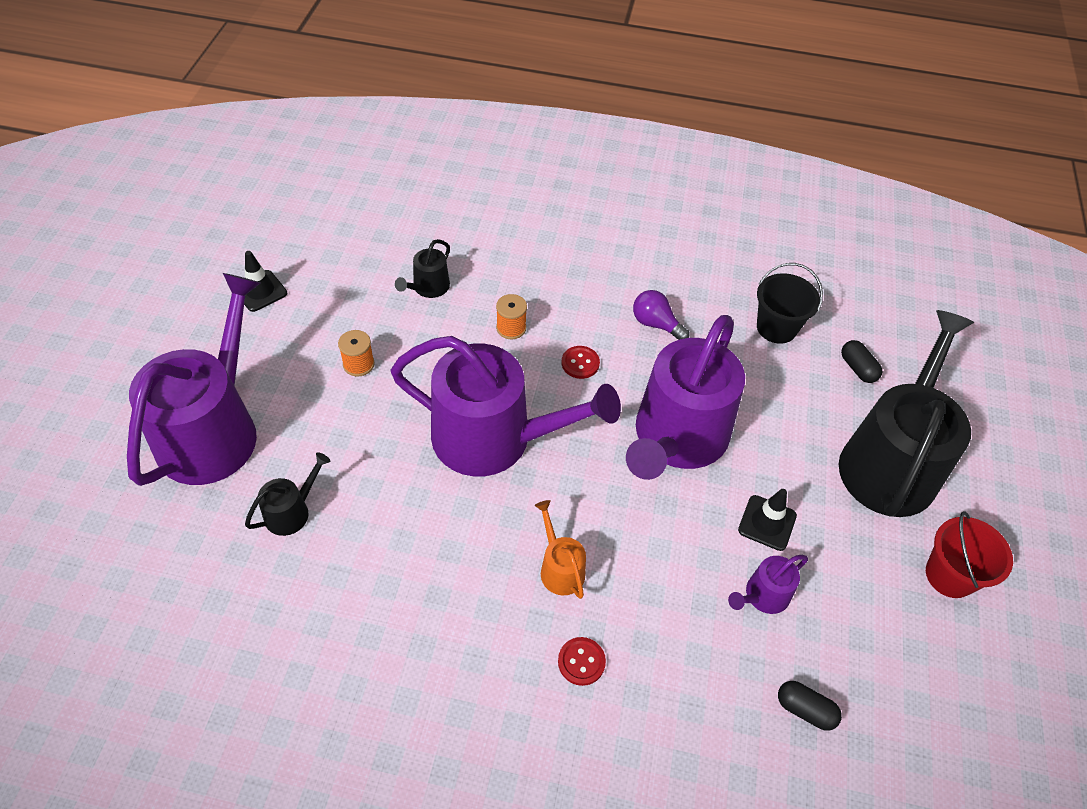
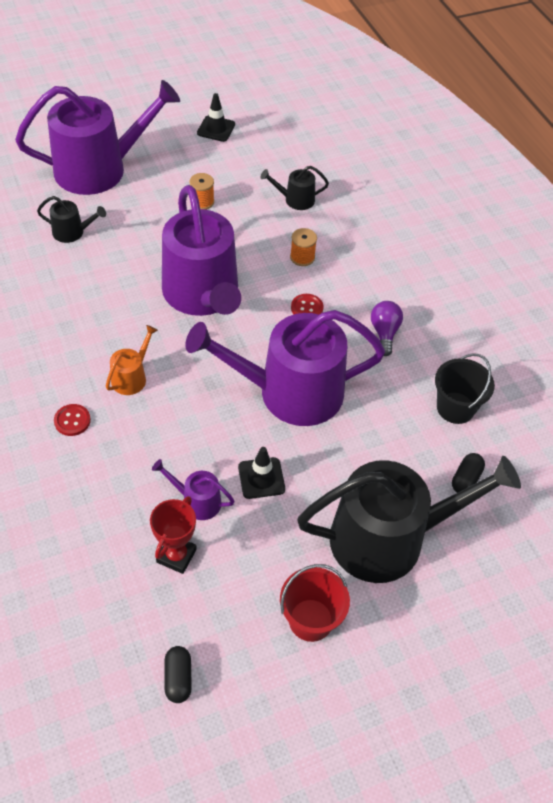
camera: 55 degrees right, 0 degrees up
black capsule [778,681,842,731] -> black capsule moved to [165,646,192,703]
none -> red trophy [150,496,197,574]

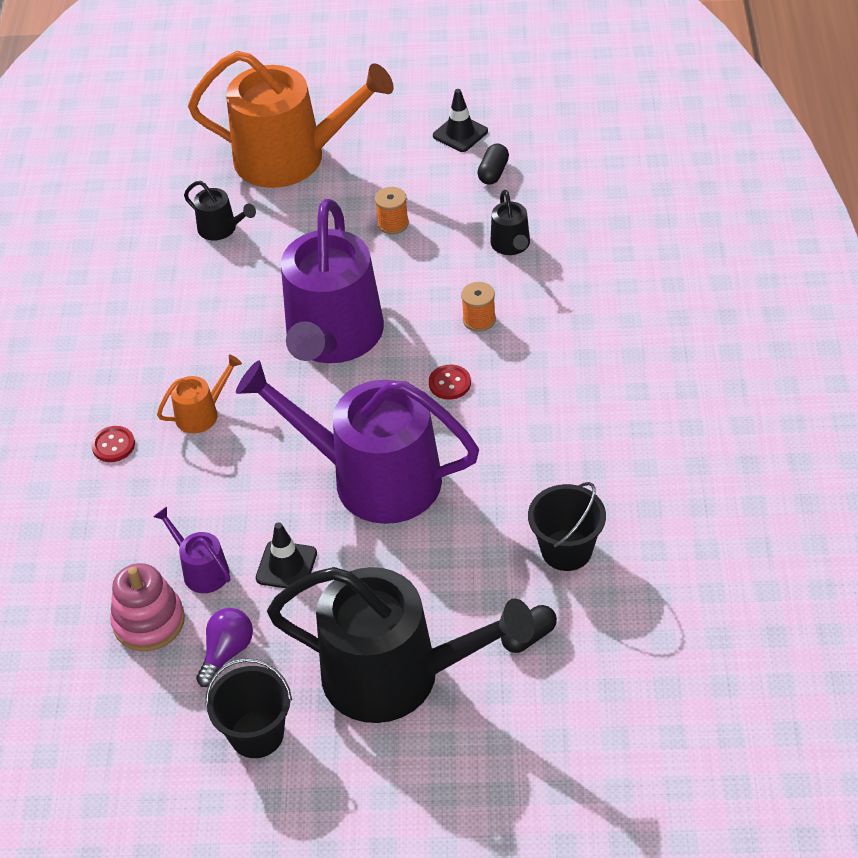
camera: 30 degrees right, 5 degrees down
purple watering can [15,80,180,195] -> orange watering can [188,51,394,188]
red trophy [150,496,197,574] -> pink stacking toy [110,563,185,651]
black capsule [165,646,192,703] -> black capsule moved to [477,144,509,185]
black watering can [260,166,329,210] -> black watering can turned 120 degrees counterclockwise [490,190,530,255]
red bucket [280,564,350,642] -> black bucket [206,658,292,758]
purple light bulb [371,301,403,356] -> purple light bulb moved to [196,608,253,687]

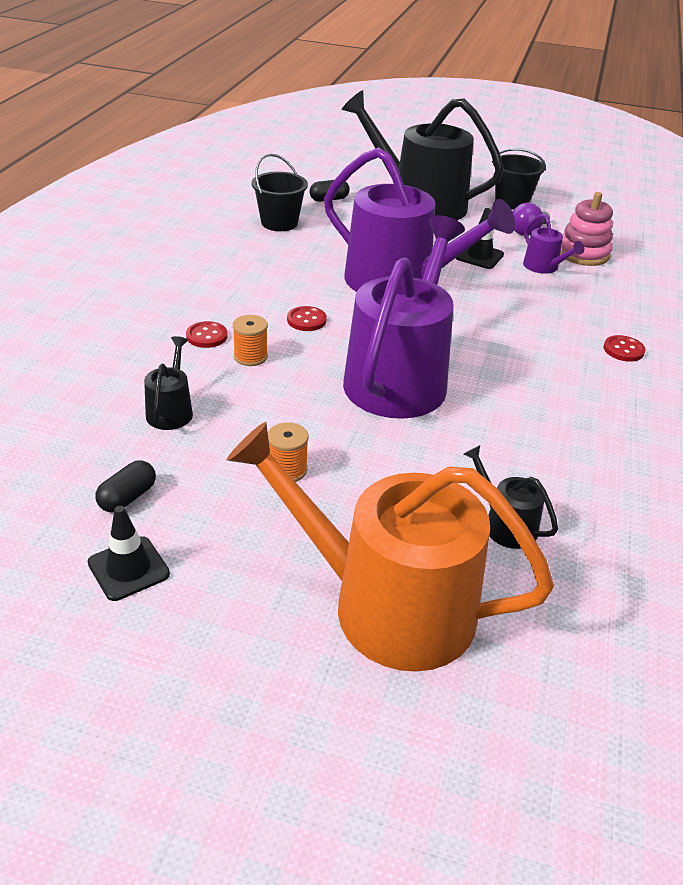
camera: 170 degrees left, 10 degrees down
orange watering can [157,355,242,433] -> none
none -> red button [186,321,228,348]

